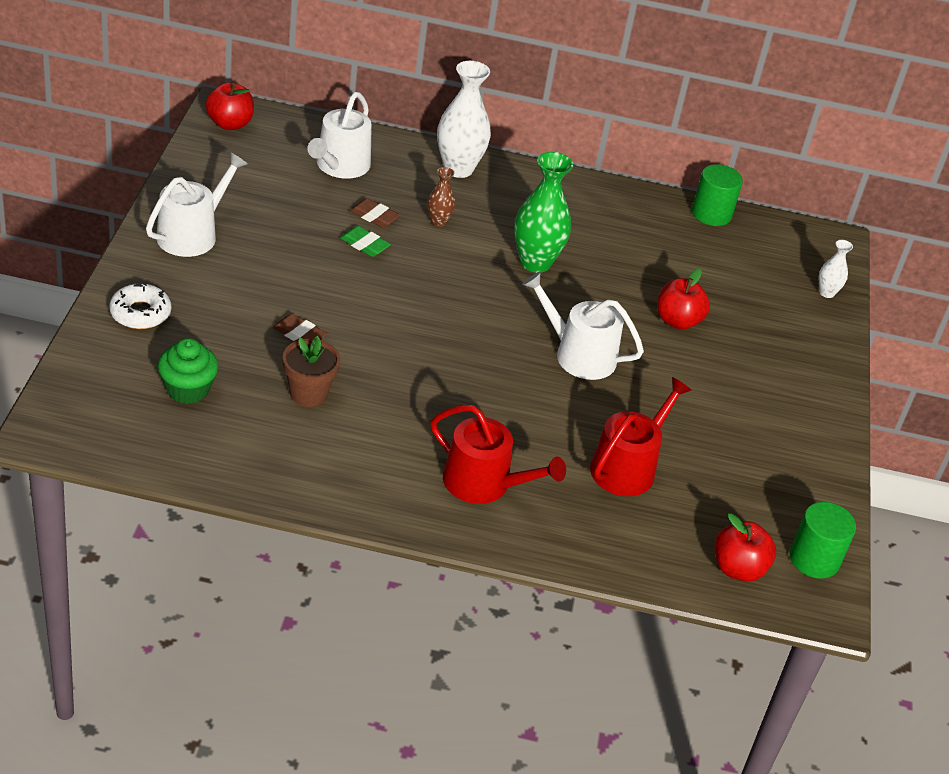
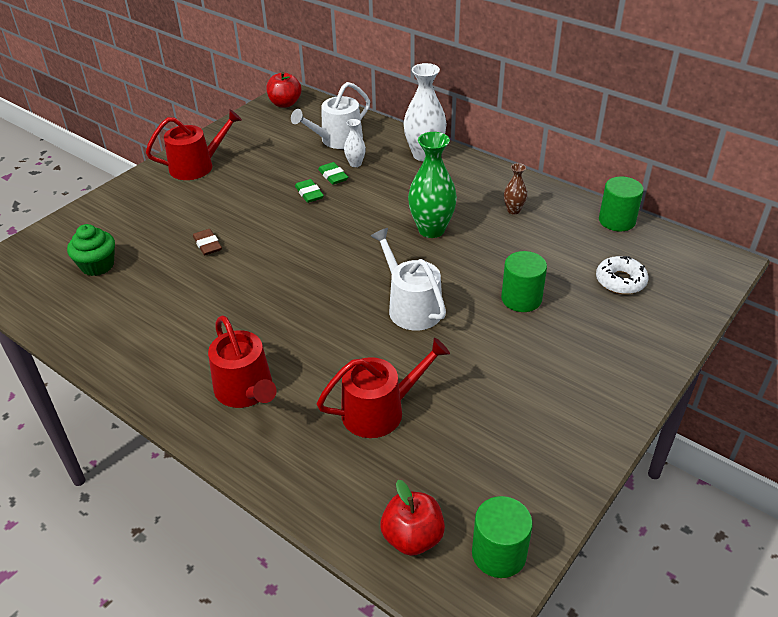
camera: 35 degrees right, 0 degrees up
white donut [109,282,171,329] -> white donut moved to [596,256,649,294]
white watering can [146,152,248,257] -> red watering can [146,110,242,180]
brown flower pot [283,336,340,407] -> none
brown eraser [350,198,400,228] -> green eraser [318,162,348,185]
brown vase [427,167,455,227] -> brown vase moved to [504,163,527,214]
red apple [657,268,710,330] -> green cylinder [501,251,547,312]
white vase [819,240,853,298] -> white vase moved to [344,119,366,167]

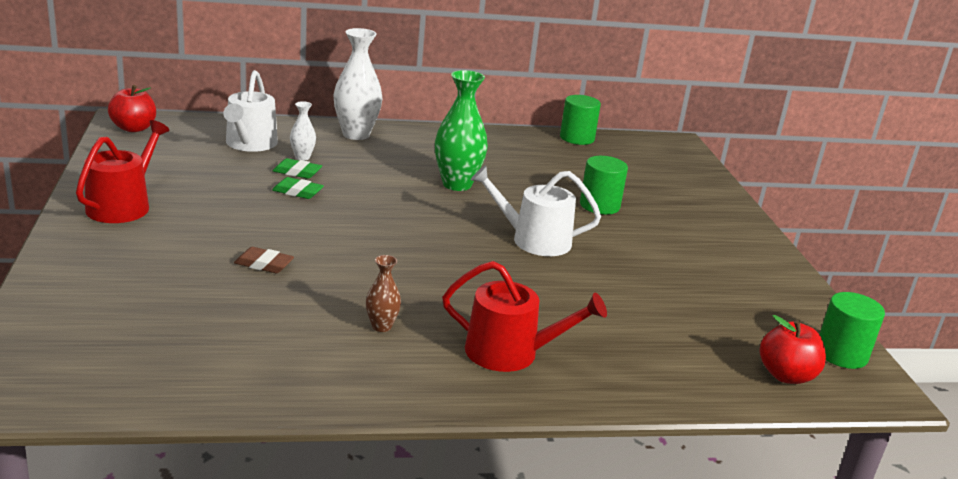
camera: 50 degrees left, 15 degrees down
green cupcake [67,224,115,276] -> none
red watering can [317,338,450,438] -> none
brown vase [504,163,527,214] -> brown vase moved to [366,255,401,332]
white donut [596,256,649,294] -> none

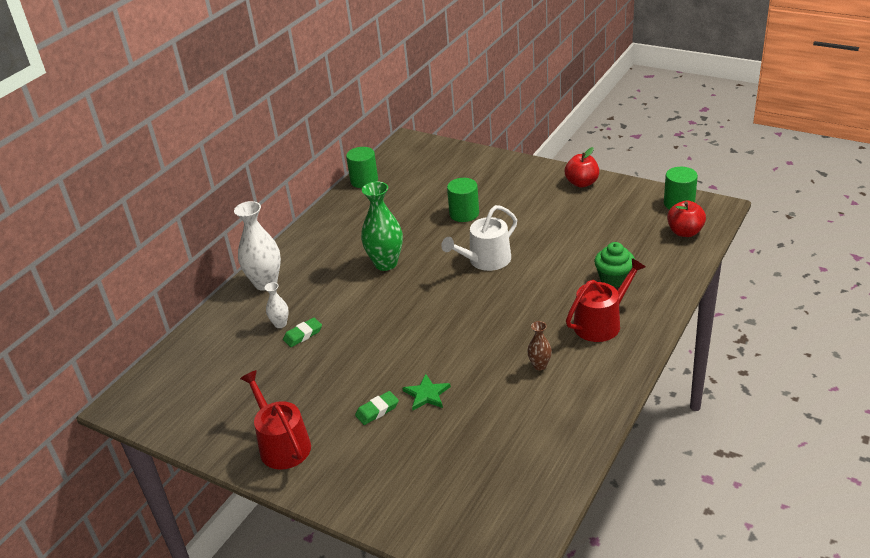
camera: 45 degrees left, 10 degrees up
red apple [108,85,156,132] -> red apple moved to [565,147,599,188]
white watering can [223,70,278,152] -> none
brown eraser [234,247,294,273] -> green star [402,374,451,410]
green eraser [272,177,324,199] -> green eraser moved to [355,391,399,425]
none -> green cupcake [594,242,635,287]

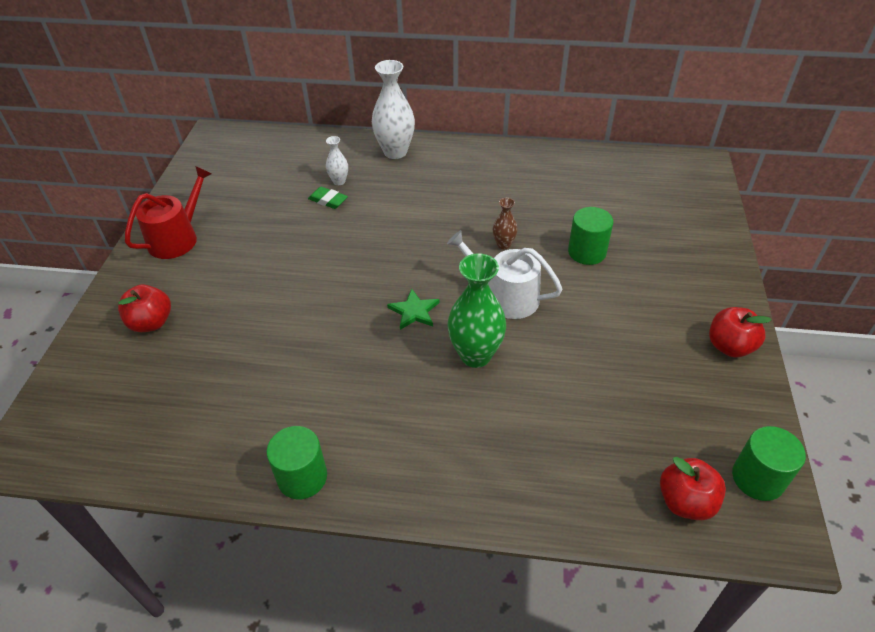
camera: 65 degrees right, 10 degrees up
green cylinder [346,147,378,188] -> green cylinder moved to [266,426,327,499]
green eraser [355,391,399,425] -> none
green vase [361,181,403,271] -> green vase moved to [447,253,506,368]
green star [402,374,451,410] -> green star moved to [387,289,440,330]
brown vase [527,321,552,370] -> brown vase moved to [493,198,518,249]
red watering can [566,258,645,342] -> none
green cupcake [594,242,635,287] -> none
none -> red apple [118,284,171,332]

